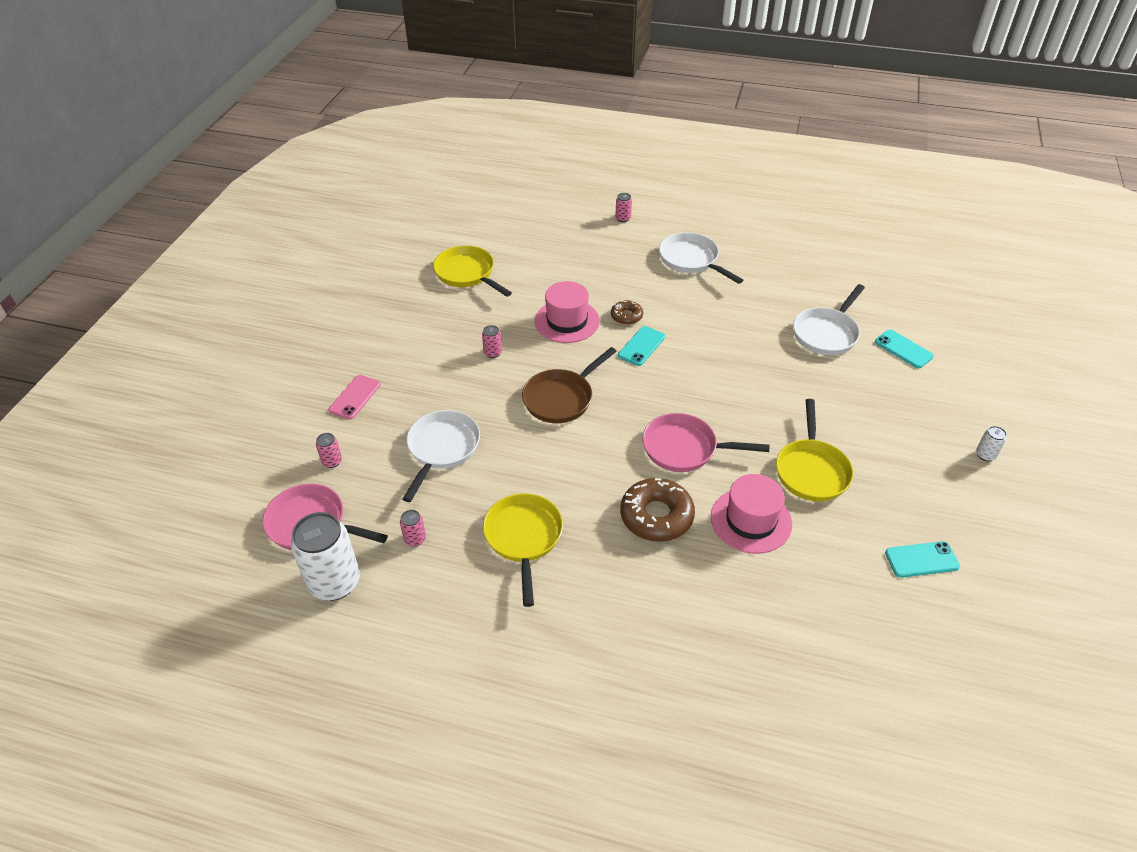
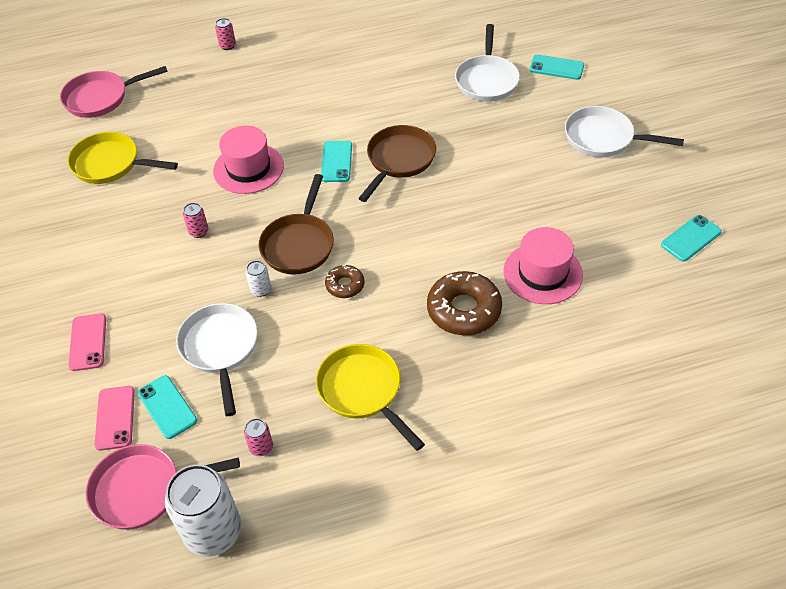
camera: 30 degrees left, 5 degrees up
pink can [316,433,342,468] -> pink phone [94,386,135,451]
brown donut [611,300,643,325] -> brown donut moved to [325,265,364,298]
pink pan [642,413,770,472] -> pink pan moved to [60,66,168,118]
white pan [659,232,743,284] -> white pan moved to [565,106,684,157]
yellow pan [776,399,854,501] -> none
white can [976,426,1007,461] -> white can moved to [246,260,271,297]
none -> turquoise phone [137,375,197,439]
none -> brown pan [358,125,436,202]

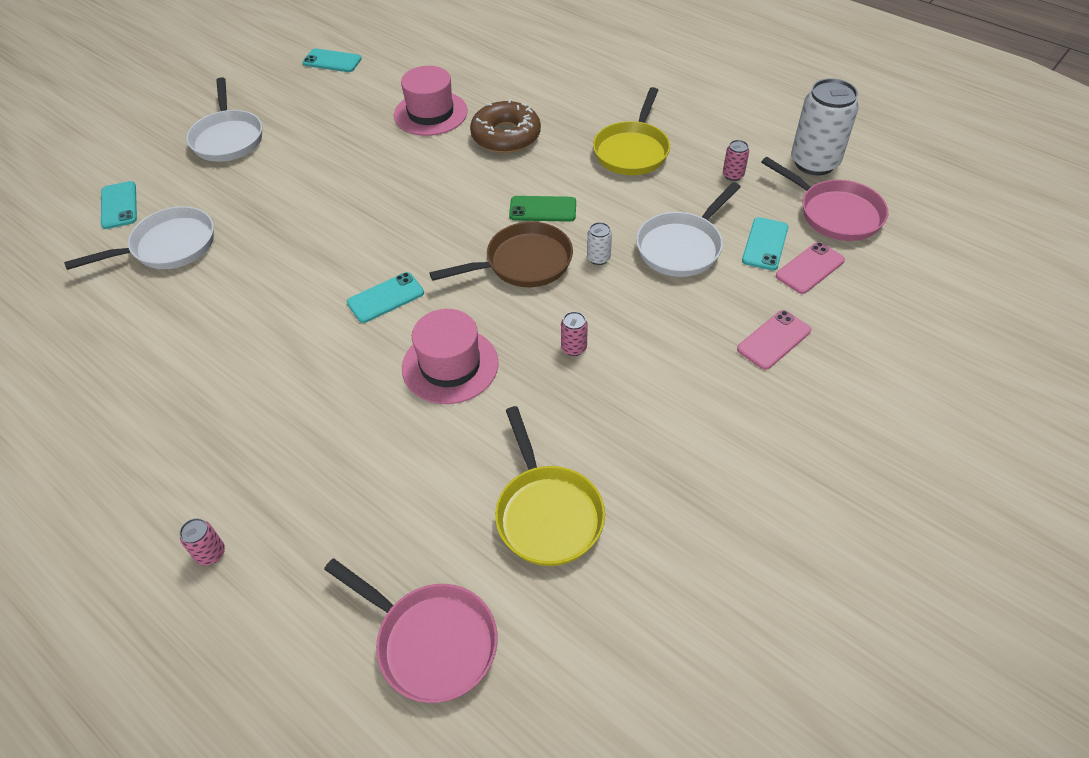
camera: 125 degrees left, 0 degrees up
brown donut [325,265,364,298] -> green phone [509,196,576,222]
brown pan [358,125,436,202] -> none

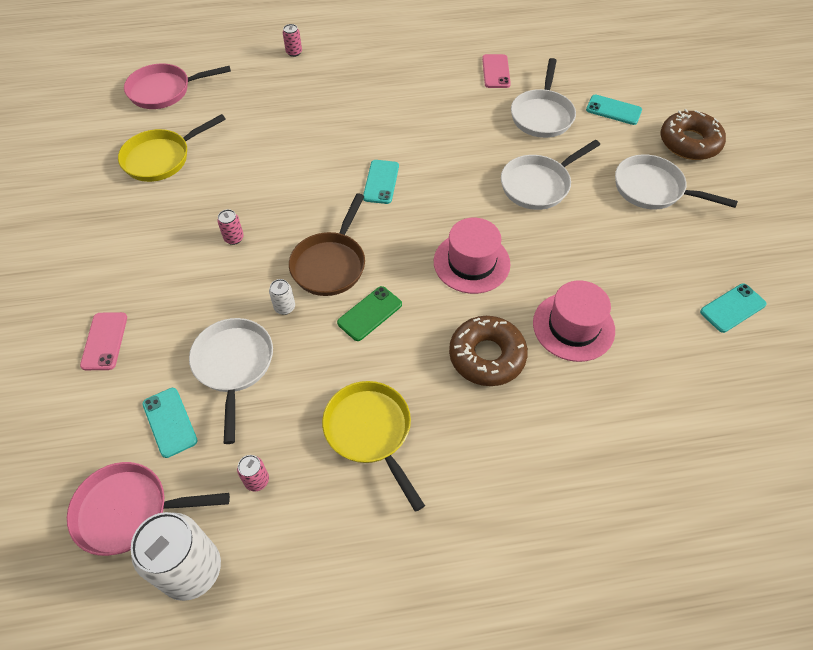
camera: 130 degrees right, 5 degrees up
pink hat [402,309,499,404] -> pink hat moved to [434,218,511,294]
yellow pan [495,406,605,566] -> yellow pan turned 60 degrees counterclockwise [118,114,226,182]
pink phone [776,242,845,294] -> pink phone moved to [482,54,511,88]
none -> white pan [501,140,600,210]
none -> brown donut [660,109,726,160]

